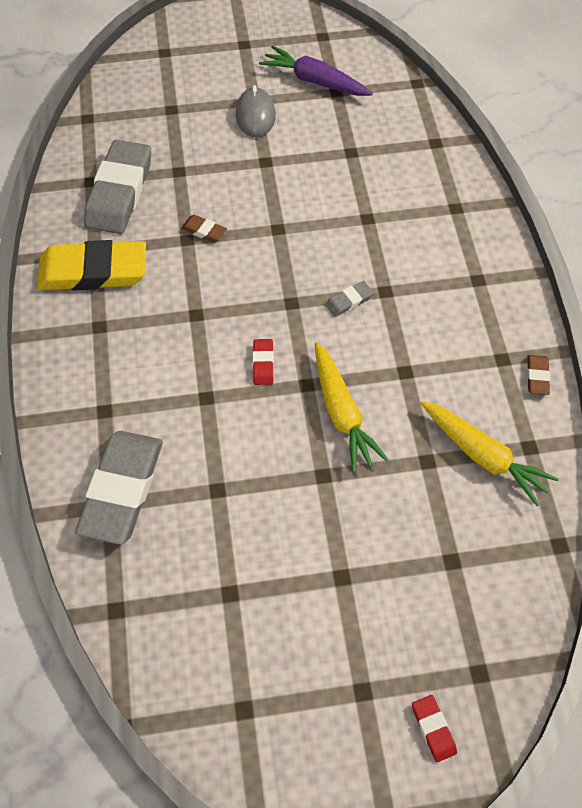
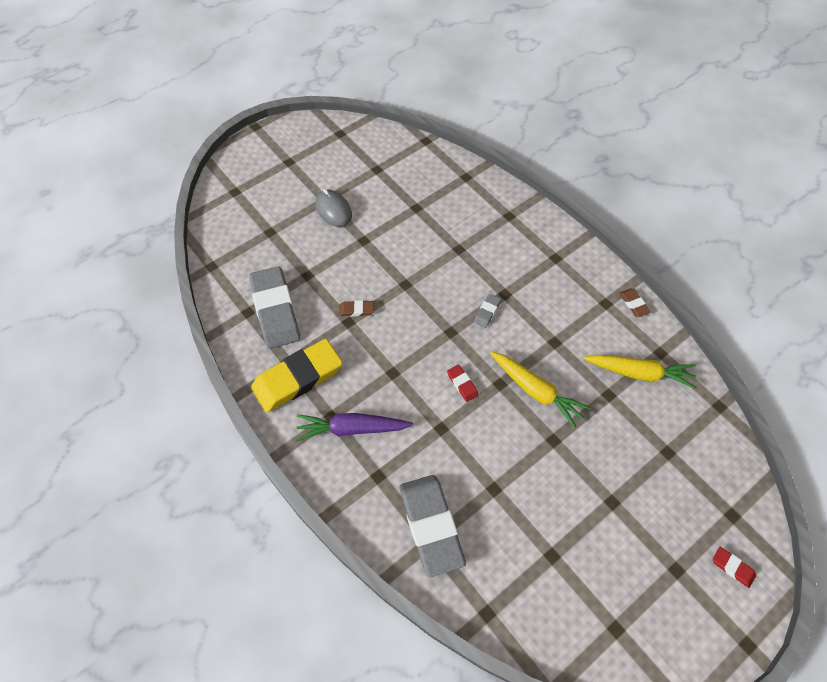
camera: 30 degrees left, 0 degrees up
purple carrot [259,45,373,96] -> purple carrot moved to [296,413,413,441]

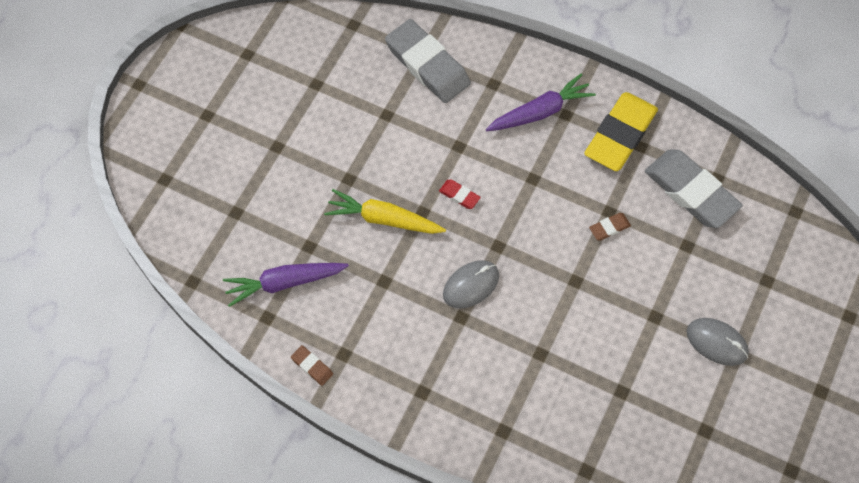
camera: 155 degrees right, 5 degrees up
grey eraser [474,294,501,328] -> grey mouse [443,260,499,309]
yellow carrot [583,354,696,389] -> purple carrot [223,263,349,307]
red eraser [713,547,756,588] -> none

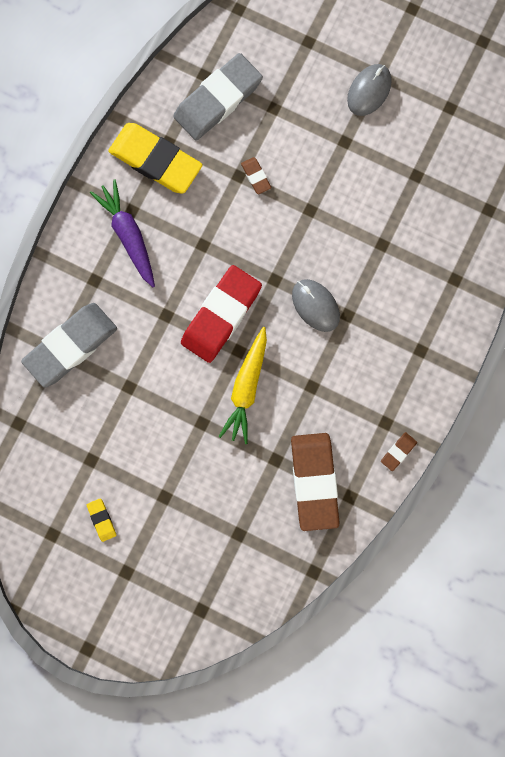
camera: 90 degrees left, 15 degrees up
purple carrot [223,263,349,307] -> brown eraser [291,433,340,531]
red eraser [439,180,481,209] -> red eraser [181,265,262,363], size x2.38
none -> yellow eraser [87,498,116,542]

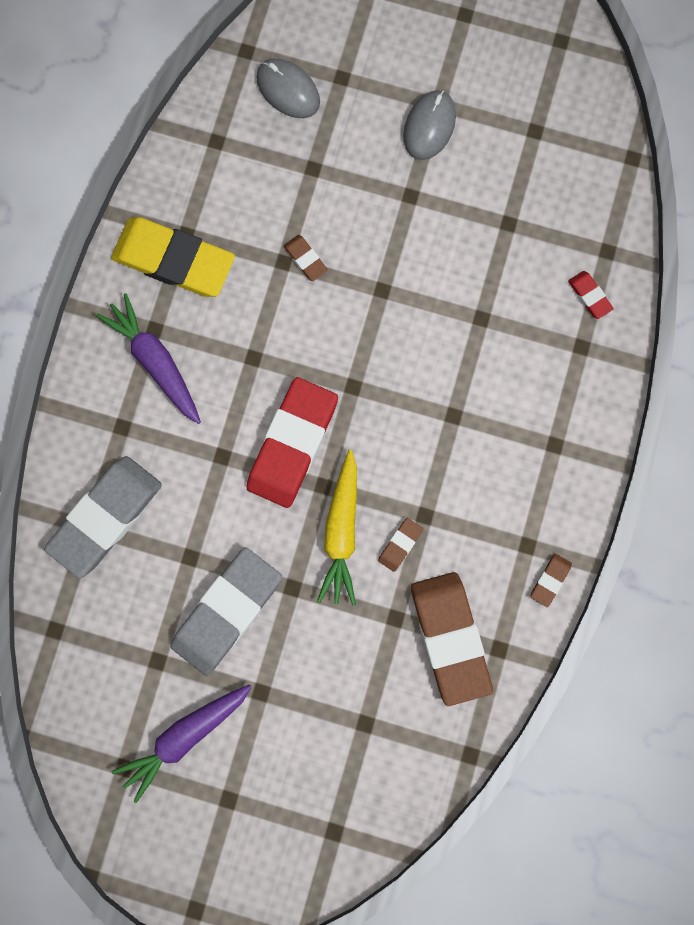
camera: 10 degrees left, 0 degrees up
yellow eraser [87,498,116,542] -> purple carrot [112,685,252,803]
grey eraser [173,53,263,140] -> grey eraser moved to [170,547,282,676]
grey mouse [292,279,340,332] -> grey mouse moved to [256,59,320,118]
none -> brown eraser [378,518,423,572]
none -> red eraser [568,271,614,319]

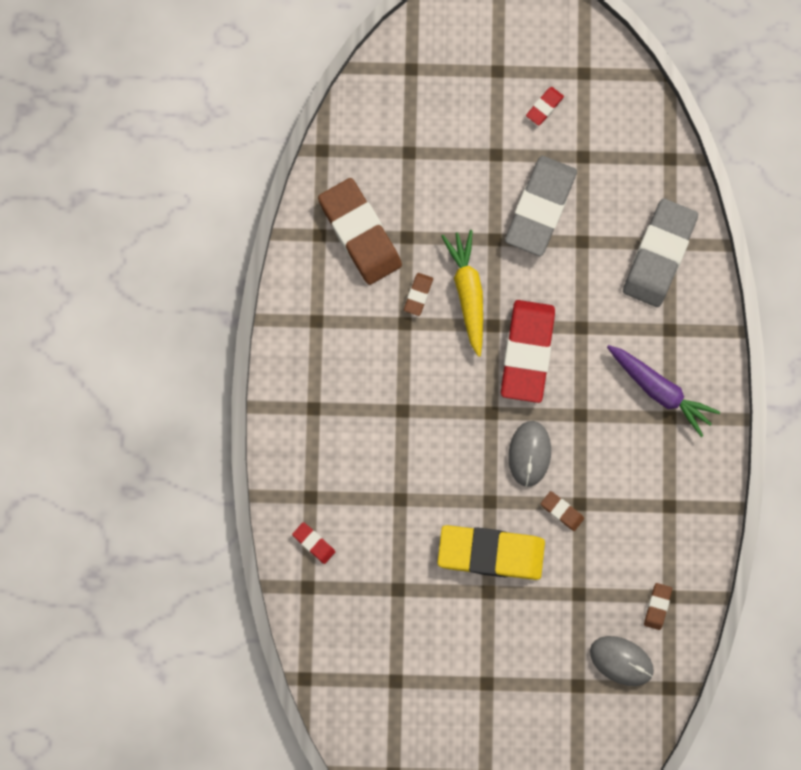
camera: 165 degrees right, 0 degrees up
yellow eraser [111,217,235,297] -> yellow eraser moved to [438,525,545,580]
purple carrot [112,685,252,803] -> red eraser [526,87,564,125]
grey mouse [403,90,456,160] -> grey mouse moved to [508,421,551,487]
brown eraser [530,553,572,607] -> brown eraser moved to [644,583,672,630]

